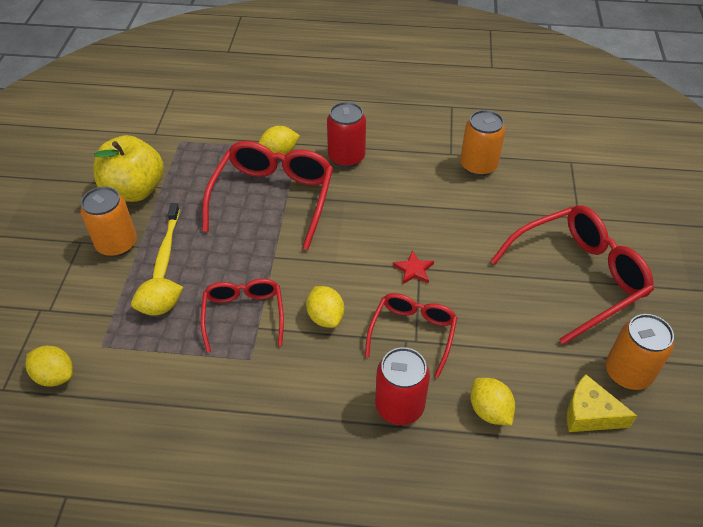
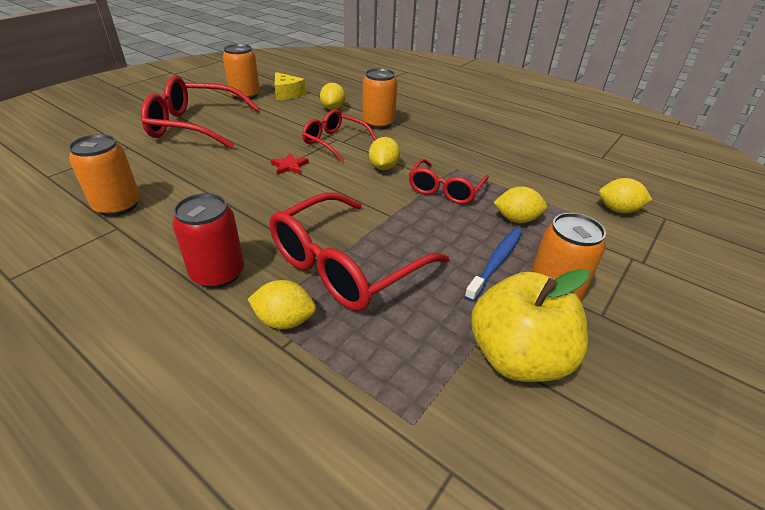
camera: 150 degrees left, 10 degrees down
yellow lemon [25,346,73,386] -> yellow lemon turned 45 degrees counterclockwise [599,178,652,213]
yellow toothbrush [153,203,180,278] -> blue toothbrush [464,228,522,302]
red glasses [365,293,457,378] -> red glasses turned 75 degrees clockwise [302,109,377,162]
red can [375,347,430,425] -> orange can [362,68,397,129]

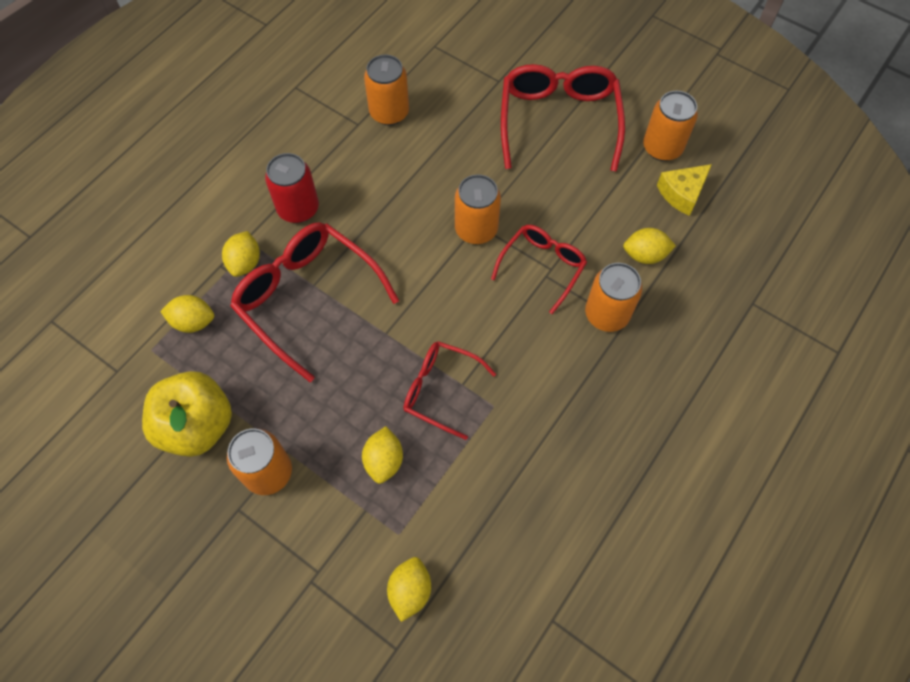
camera: 90 degrees right, 25 degrees up
red star [271,153,309,175] -> orange can [455,174,501,244]
yellow lemon [369,137,400,170] -> yellow lemon moved to [160,295,214,333]
blue toothbrush [464,228,522,302] -> none

